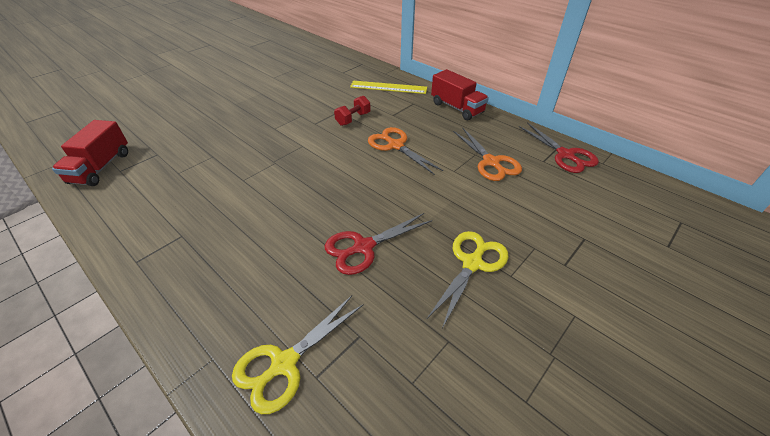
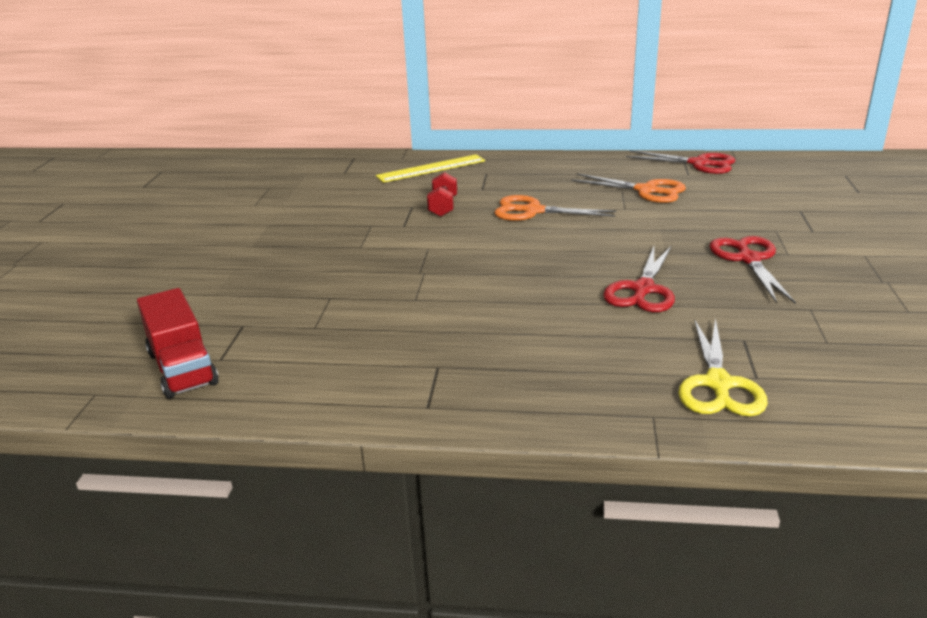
camera: 35 degrees left, 15 degrees down
yellow scissors [426,231,509,328] -> red scissors [709,236,796,304]
red truck [431,69,489,120] -> none

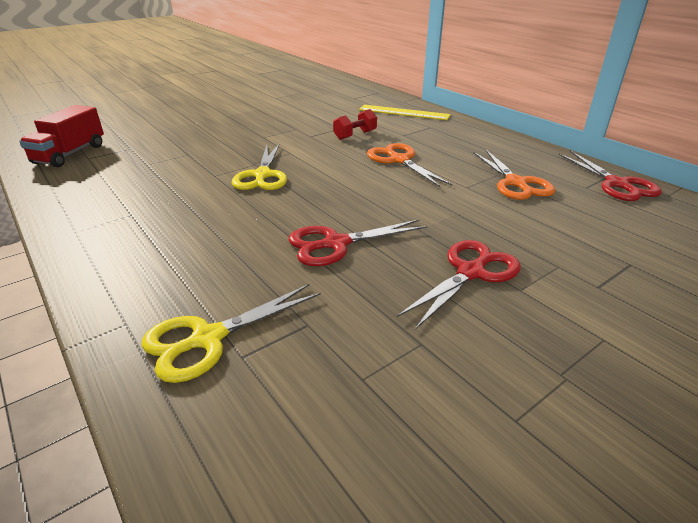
camera: 45 degrees right, 5 degrees up
none -> yellow scissors [232,143,287,190]

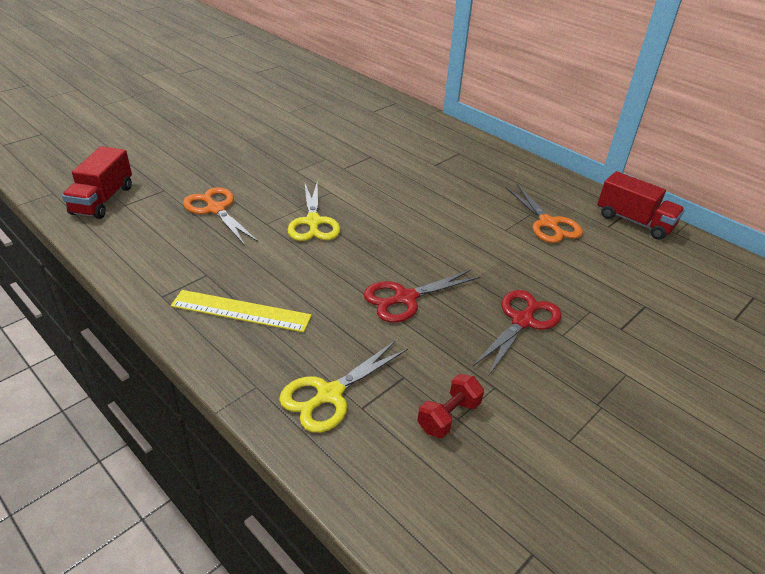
camera: 10 degrees left, 5 degrees up
red dumbbell [333,109,377,140] -> red dumbbell moved to [418,374,484,438]
yellow ruler [359,105,451,120] -> yellow ruler moved to [171,290,312,332]
orange scissors [367,143,453,188] -> orange scissors moved to [183,187,258,246]
red scissors [558,151,662,201] -> red truck [597,171,685,240]

